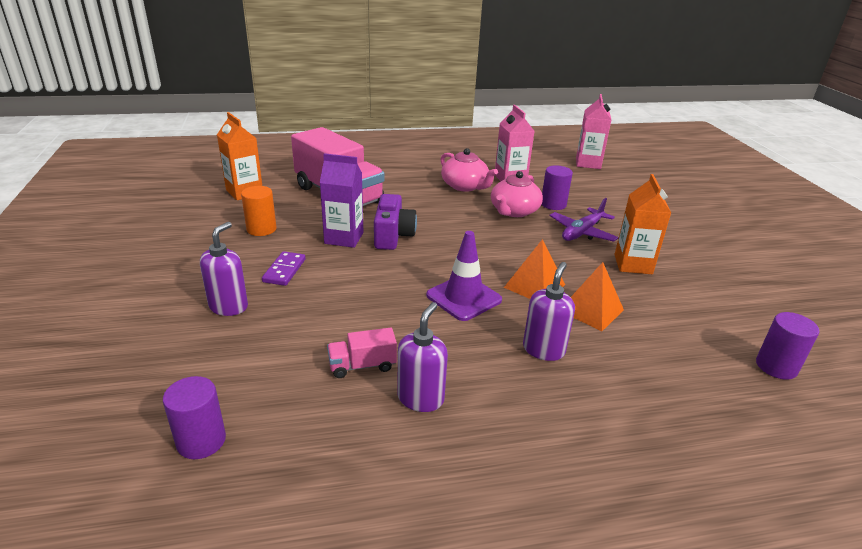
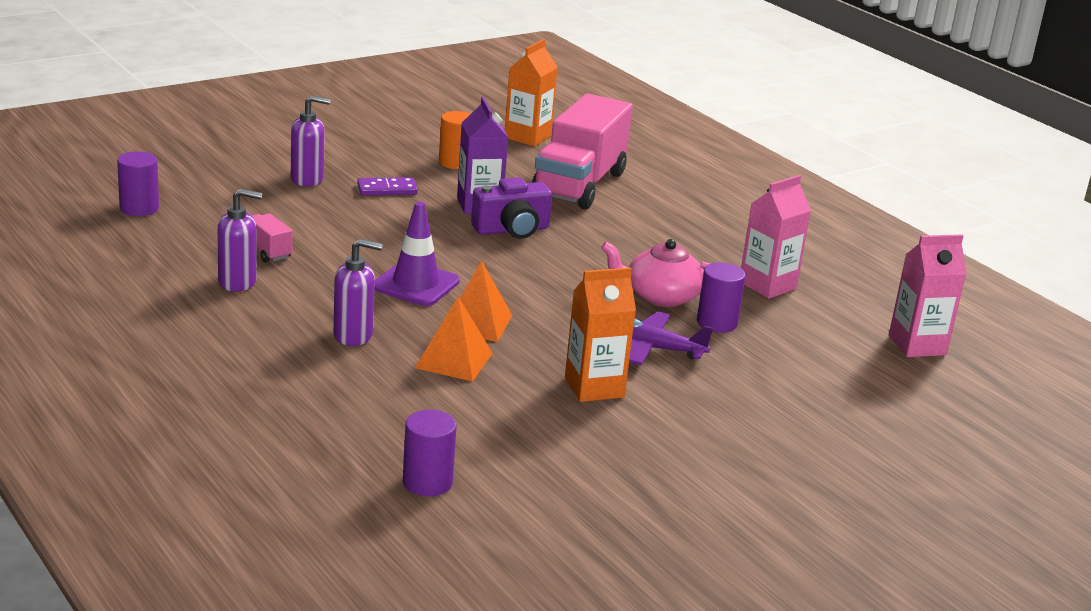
camera: 65 degrees right, 5 degrees down
pink teapot [440,148,498,192] -> none

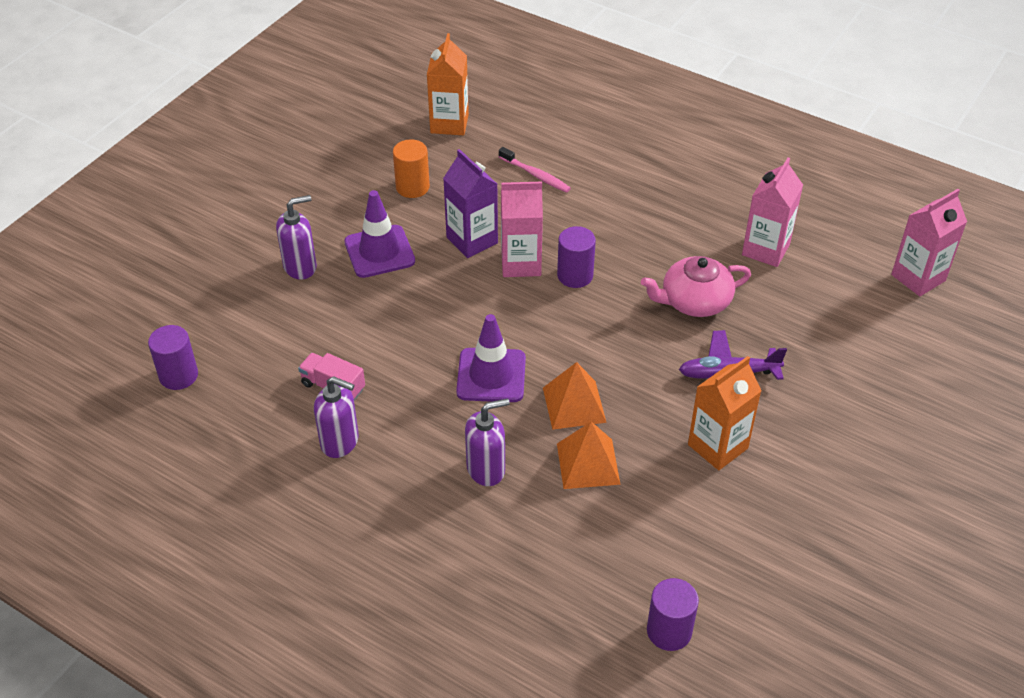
camera: 20 degrees left, 20 degrees up
purple soap dispenser [217,189,263,292] -> purple soap dispenser turned 45 degrees clockwise [314,376,359,458]
purple domino [357,177,418,196] -> purple traffic cone [344,190,415,278]
purple camera [471,177,552,239] -> pink carton [501,182,543,277]
pink truck [532,93,633,209] -> pink toothbrush [499,147,571,193]
purple cylinder [697,262,746,333] -> purple cylinder moved to [557,226,596,288]

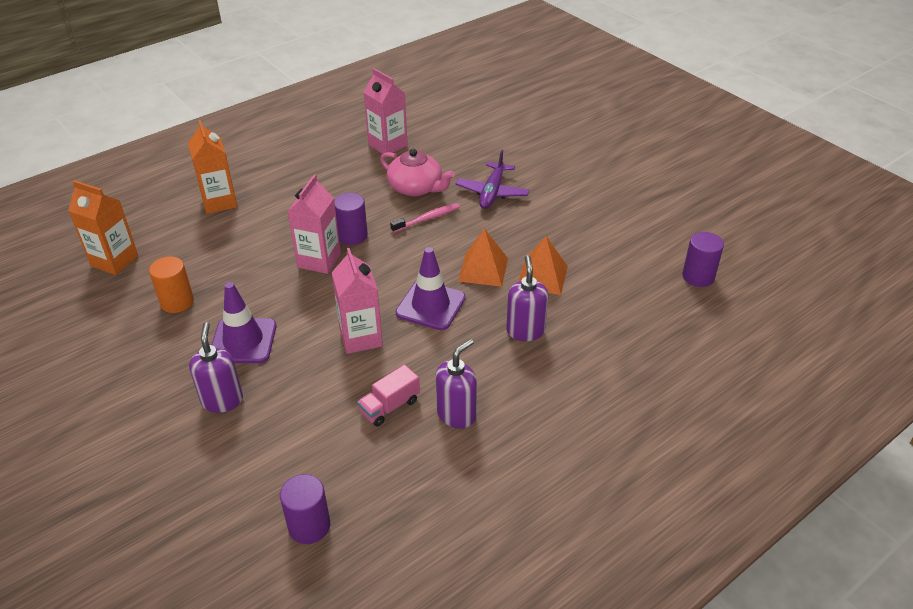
camera: 70 degrees left, 5 degrees down
purple carton [443,149,498,258] -> none
pink toothbrush [499,147,571,193] -> pink toothbrush moved to [390,203,460,233]
pink teapot [641,256,751,317] -> pink teapot turned 60 degrees counterclockwise [380,149,455,196]
orange carton [688,356,761,470] -> orange carton moved to [188,120,238,214]
pink carton [891,189,967,296] -> pink carton moved to [332,248,383,354]

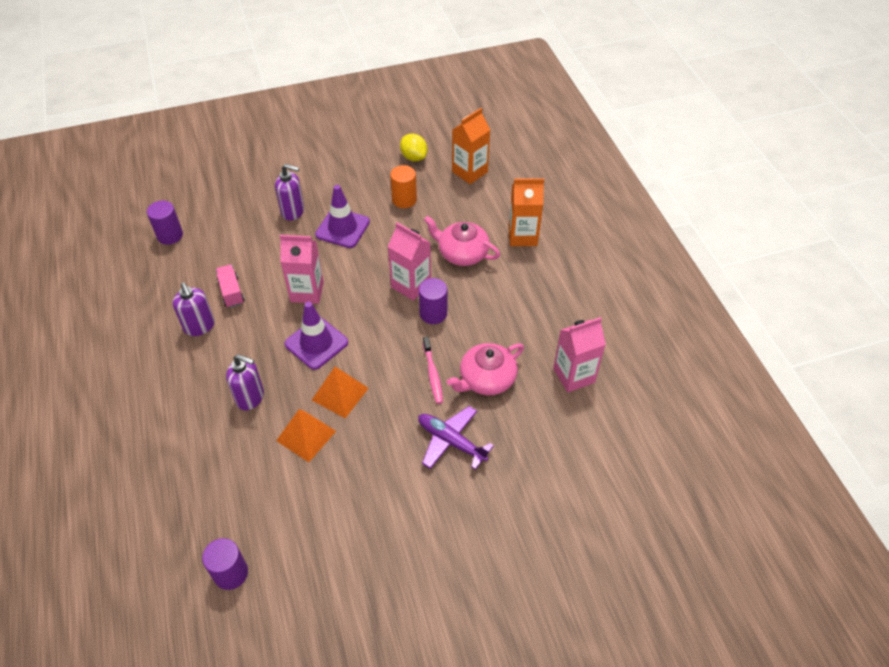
camera: 110 degrees right, 10 degrees up
none -> yellow lemon [400,134,427,161]
none -> pink teapot [424,216,500,266]

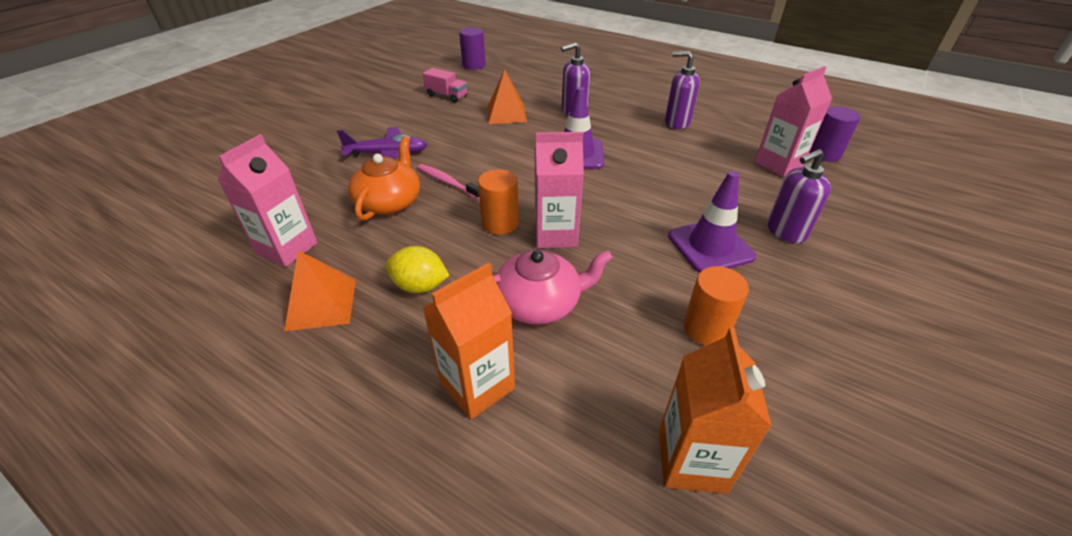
camera: 140 degrees right, 10 degrees down
pink truck [216,265,245,308] -> pink truck moved to [422,68,467,103]
pink carton [280,235,324,304] -> pink carton moved to [755,66,832,177]
orange pyramid [312,367,369,418] -> orange pyramid moved to [284,250,356,332]
yellow lemon [400,134,427,161] -> yellow lemon moved to [385,246,450,293]
purple cylinder [419,278,447,324] -> orange cylinder [478,169,519,235]
pink teapot [447,343,524,395] -> orange teapot [348,136,420,221]

